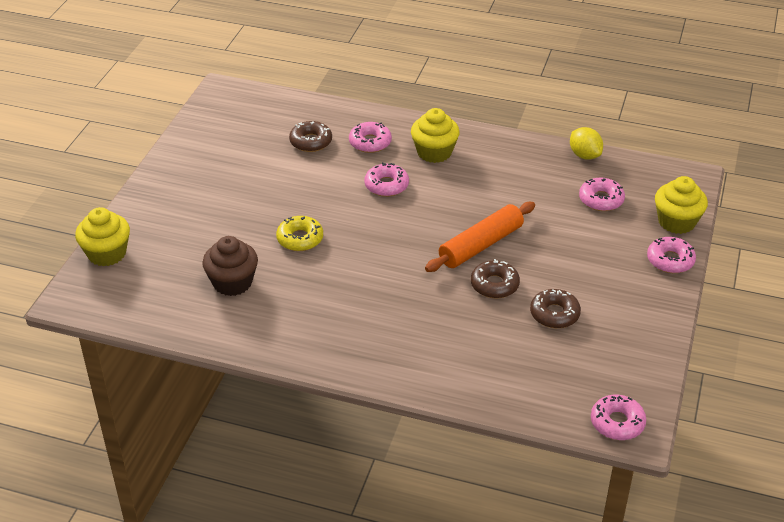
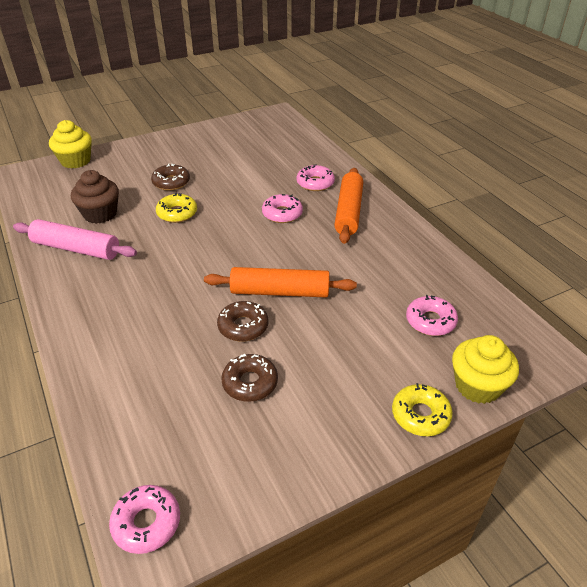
camera: 45 degrees right, 0 degrees up
brown donut [289,121,332,152] -> brown donut moved to [151,163,190,191]
yellow cupcake [411,108,460,163] -> orange rolling pin [334,168,363,244]
yellow lemon [570,127,603,160] -> none
pink donut [647,237,696,273] -> yellow donut [392,383,453,436]
none -> pink rolling pin [13,219,137,260]

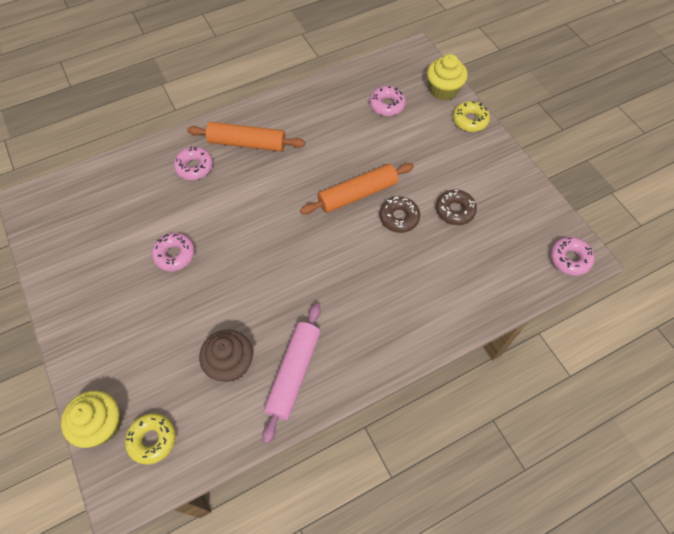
camera: 90 degrees left, 20 degrees up
brown donut [151,163,190,191] -> none
yellow donut [156,193,197,223] -> yellow donut moved to [125,413,176,465]
orange rolling pin [204,267,357,297] -> orange rolling pin turned 60 degrees clockwise [300,163,414,214]
pink donut [262,194,303,223] -> pink donut moved to [152,233,195,271]

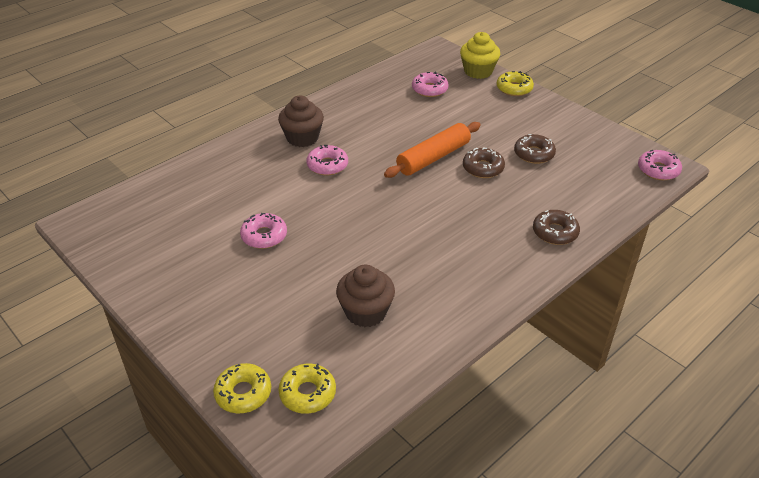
camera: 15 degrees left, 20 degrees down
yellow cupcake [61,391,121,448] -> yellow donut [213,363,271,413]
pink donut [174,146,213,180] -> pink donut moved to [306,145,348,175]
orange rolling pin [187,122,305,152] -> brown cupcake [278,96,324,147]
pink rolling pin [262,303,321,444] -> none
none -> brown donut [533,210,580,245]

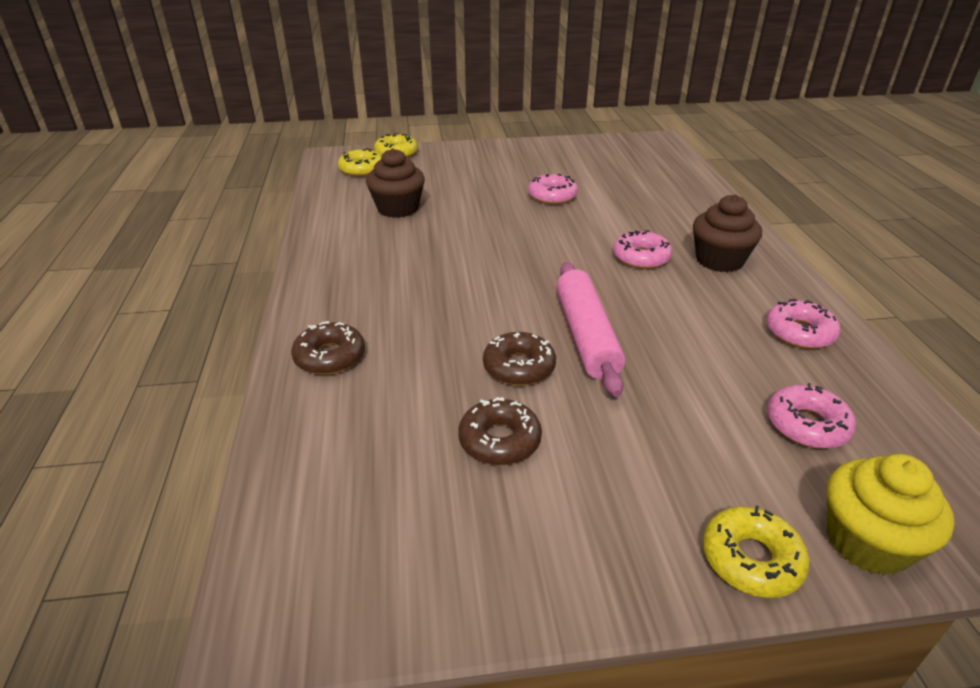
camera: 125 degrees right, 5 degrees down
orange rolling pin [384,122,480,178] -> pink rolling pin [556,262,626,397]
pink donut [638,150,682,180] -> pink donut moved to [766,299,841,349]

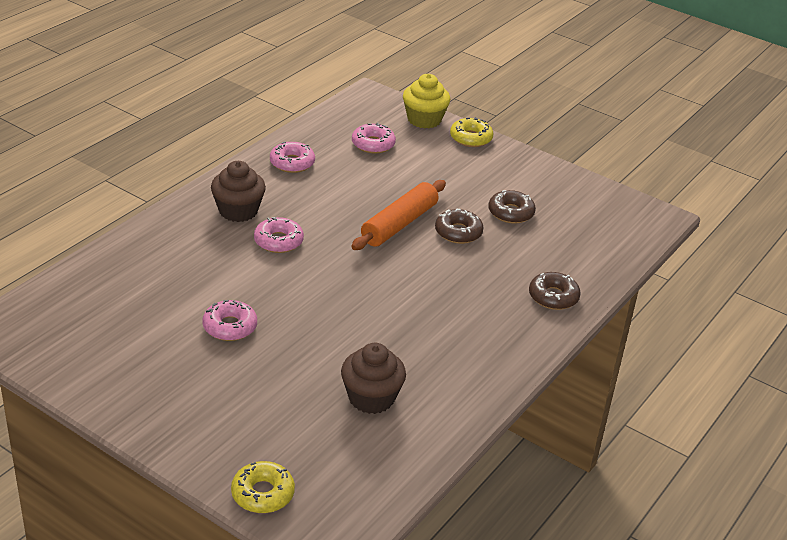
camera: 140 degrees left, 0 degrees up
yellow donut [338,148,382,177] -> none
pink rolling pin [556,262,626,397] -> orange rolling pin [351,180,446,250]

